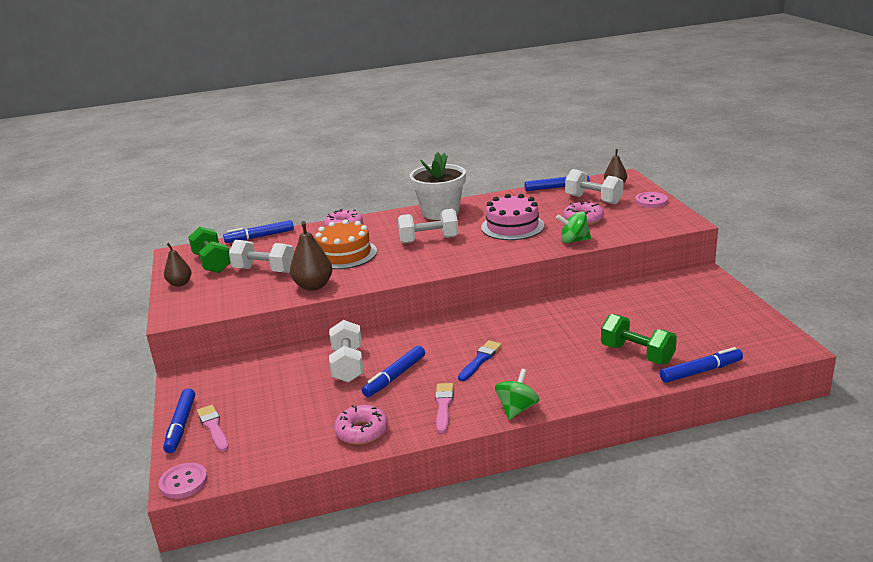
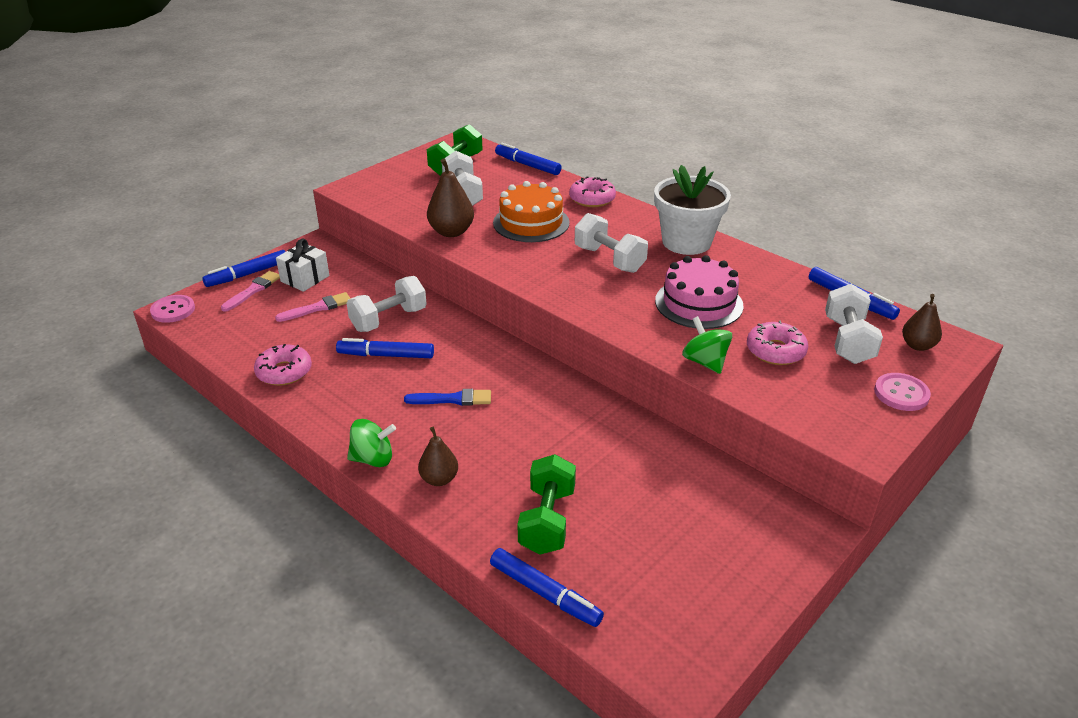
camera: 55 degrees right, 10 degrees up
brown pear [164,243,192,287] -> brown pear moved to [418,427,458,486]
pink brush [435,383,454,433] -> pink brush moved to [275,292,351,322]
none -> white gift [276,239,330,292]

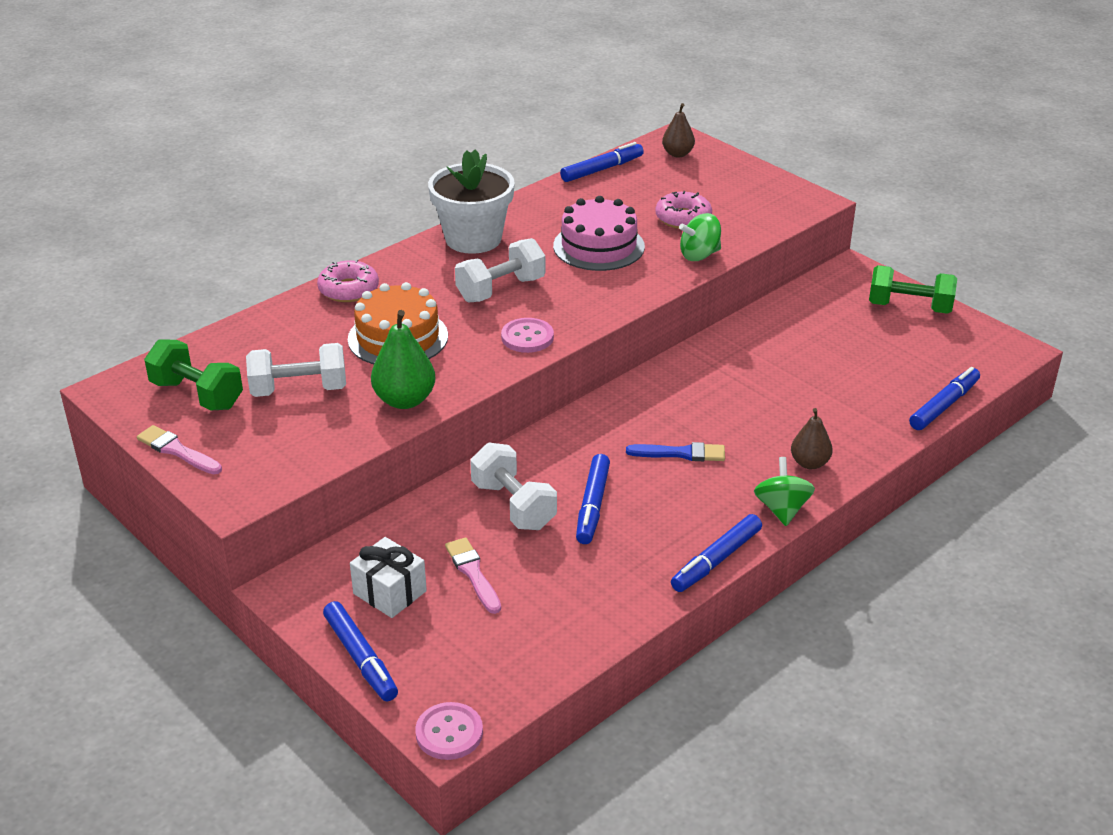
camera: 85 degrees left, 0 degrees up
pink brush [221,271,280,312] -> pink brush moved to [137,425,222,474]
pink donut [254,344,312,386] -> none
blue brush [404,389,491,406] -> blue brush turned 90 degrees clockwise [626,442,725,461]
brown pear [427,158,474,237] -> green pear [371,310,436,409]
blue marker [495,143,562,175] -> blue marker moved to [671,514,762,592]
green dumbbell [518,454,576,555] -> green dumbbell moved to [869,265,957,314]
white dumbbell [825,284,883,364] -> none
pink button [874,373,931,411] -> pink button moved to [501,318,554,353]

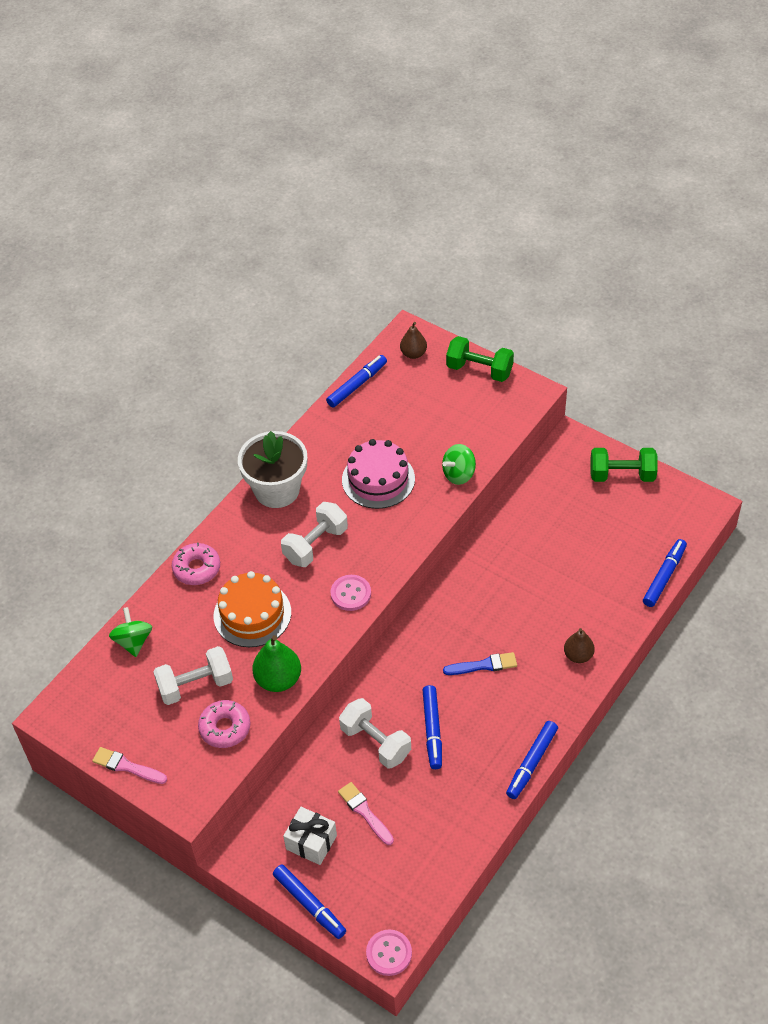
camera: 10 degrees left, 15 degrees up
green dumbbell [144,340,243,410] -> green dumbbell moved to [446,336,514,382]
pink donut [655,191,712,229] -> pink donut moved to [198,700,251,748]
green spinning top [754,457,815,526] -> green spinning top moved to [109,607,152,657]

